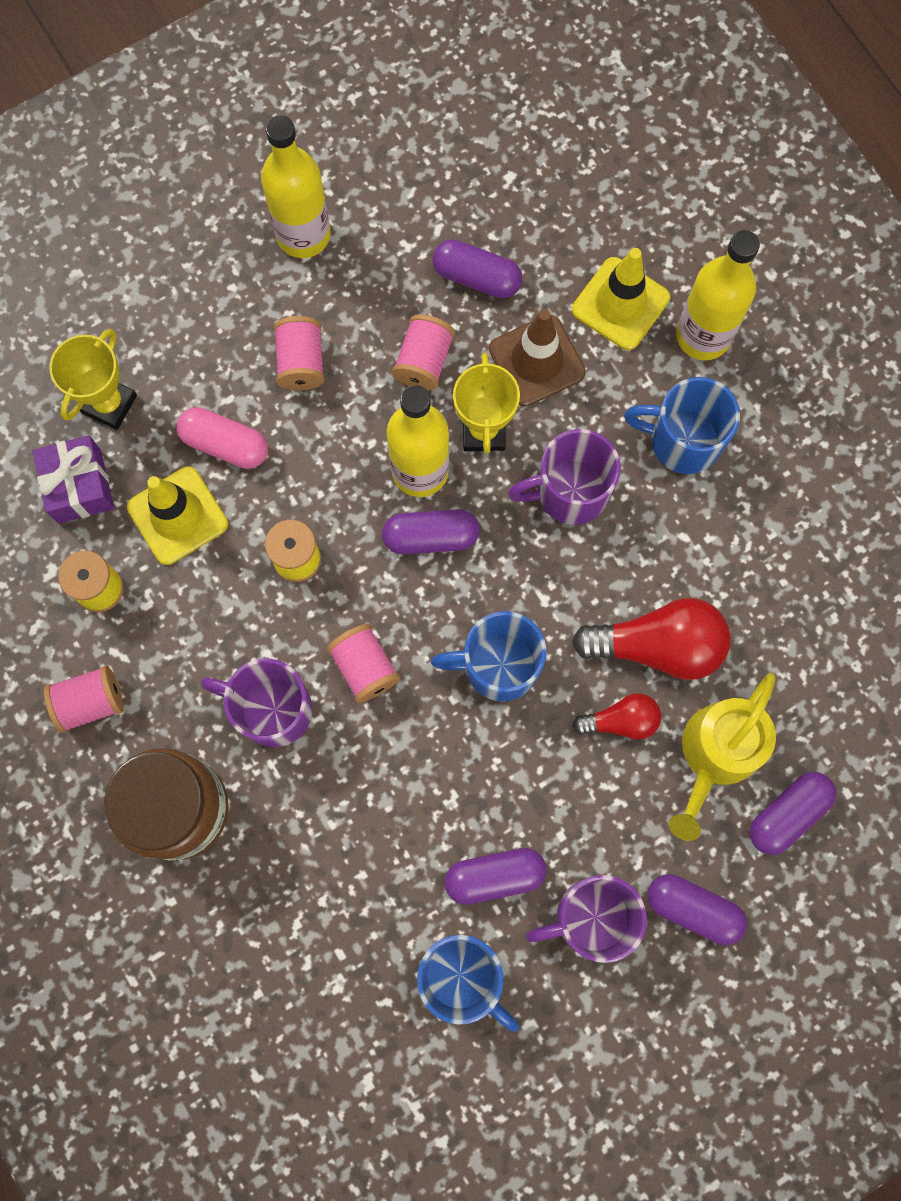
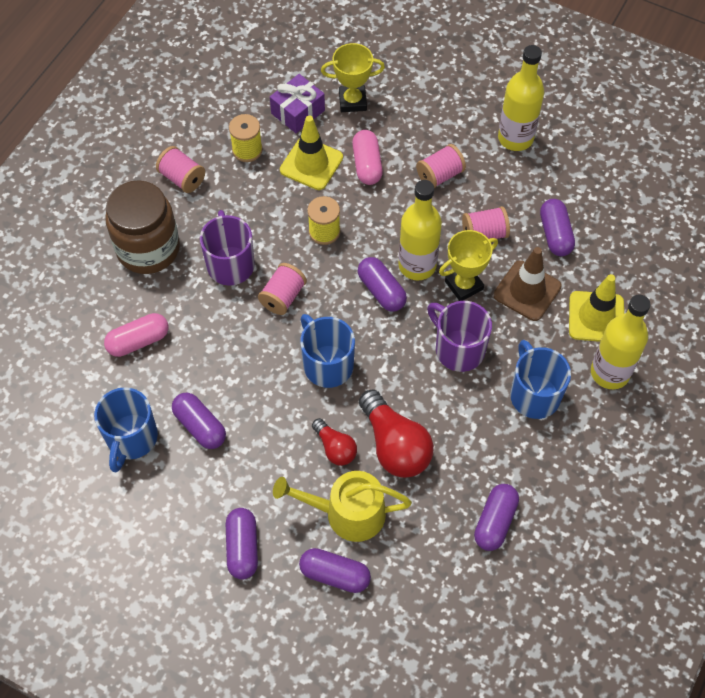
camera: 60 degrees right, 15 degrees down
purple mug [526,875,647,963] -> none
none -> pink capsule [104,313,169,357]
none -> purple capsule [474,484,519,551]

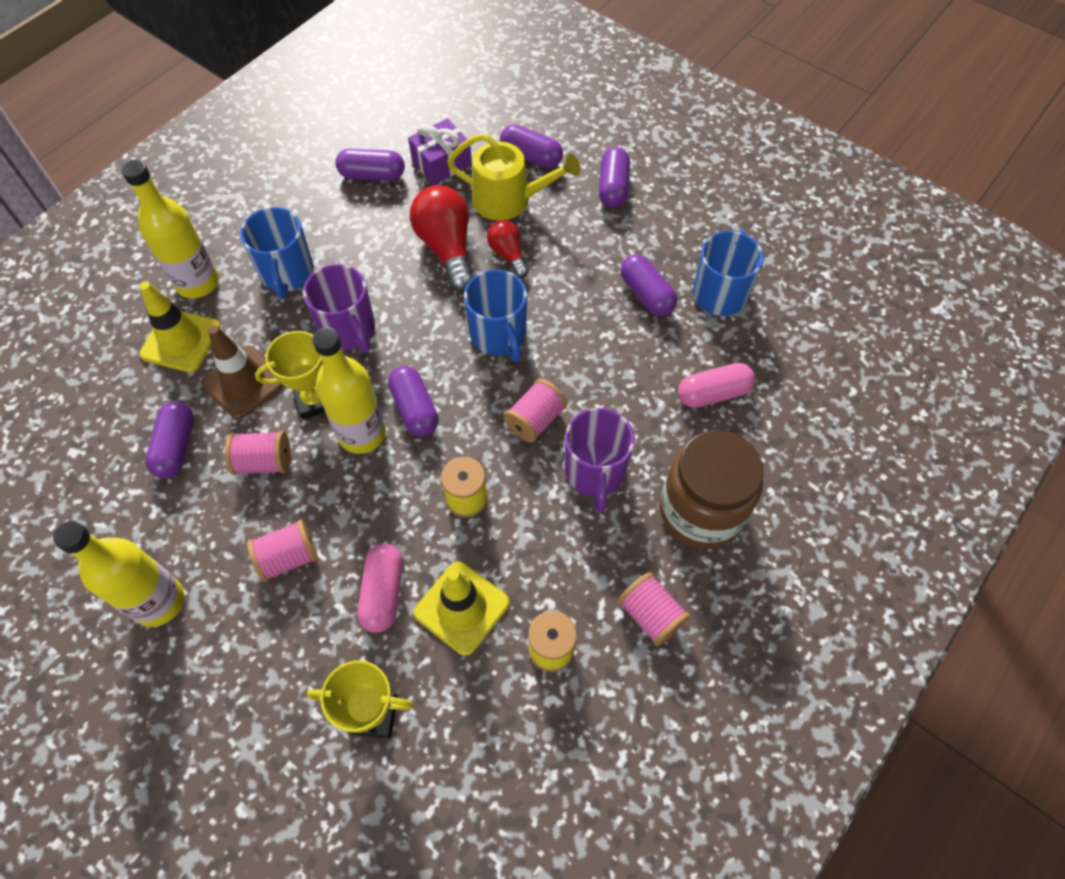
camera: 170 degrees left, 0 degrees up
purple gift [270,74,325,133] -> purple gift moved to [408,118,472,185]
purple capsule [474,484,519,551] -> purple capsule turned 60 degrees clockwise [335,149,405,181]

